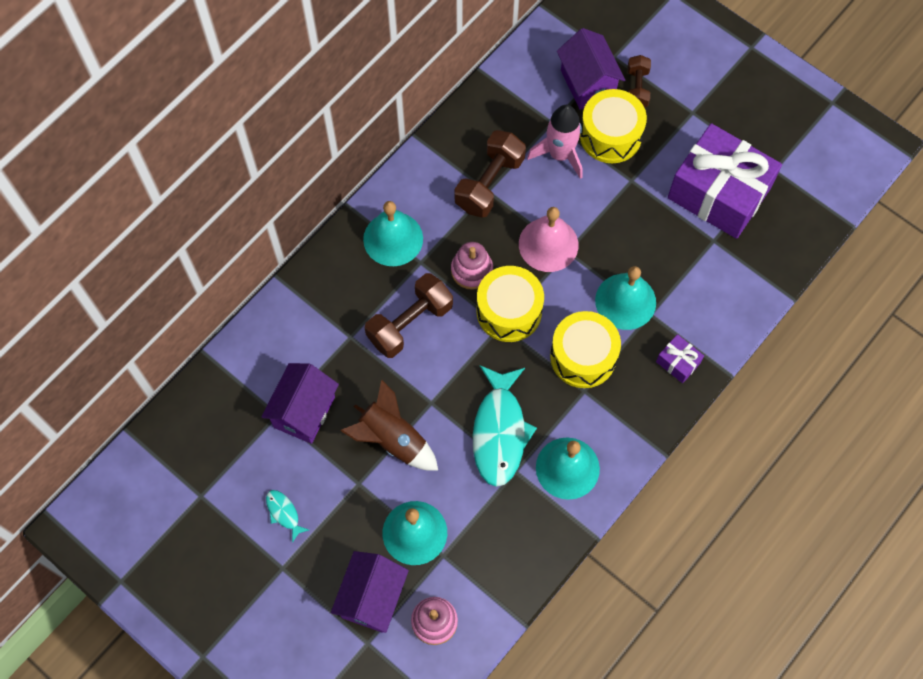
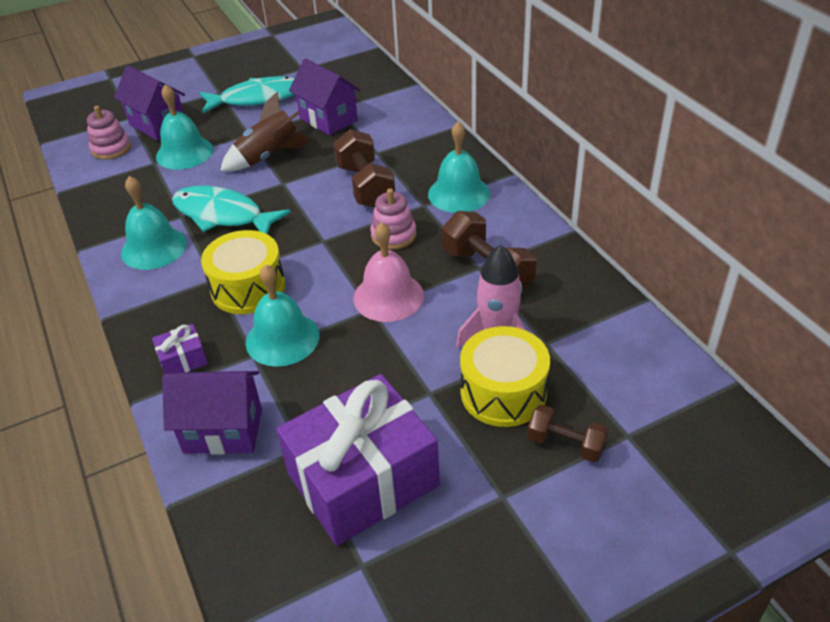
camera: 115 degrees right, 25 degrees down
turquoise fish [266,490,309,543] -> turquoise fish [199,76,295,114], size x2.26
yellow drum [477,266,544,342] -> none
purple house [557,28,625,110] -> purple house moved to [162,371,262,455]

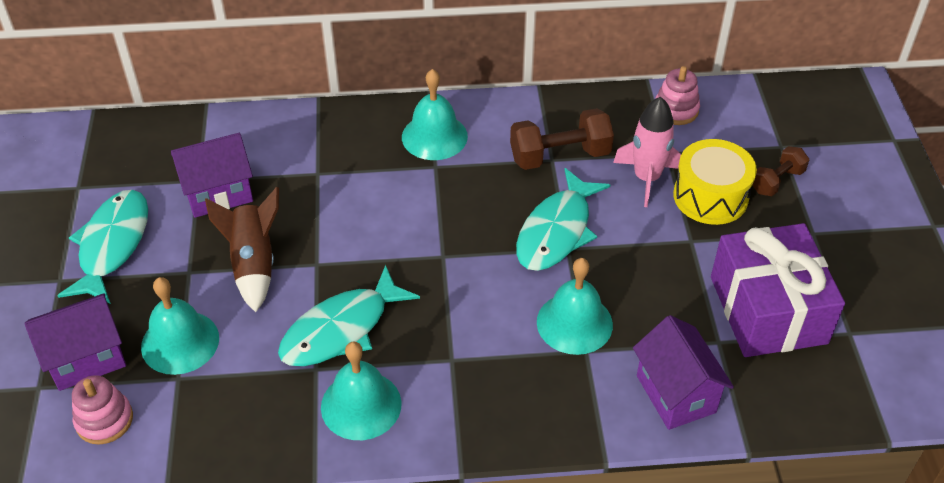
camera: 70 degrees left, 5 degrees up
purple gift [152,324,208,374] -> none
purple house [162,371,262,455] -> purple house turned 45 degrees counterclockwise [633,315,734,430]
yellow drum [201,230,285,314] -> none
brown dumbbell [333,129,395,208] -> none
pink bell [354,222,424,322] -> turquoise fish [516,168,610,271]
pink stacking toy [370,188,416,250] -> pink stacking toy moved to [655,66,700,125]

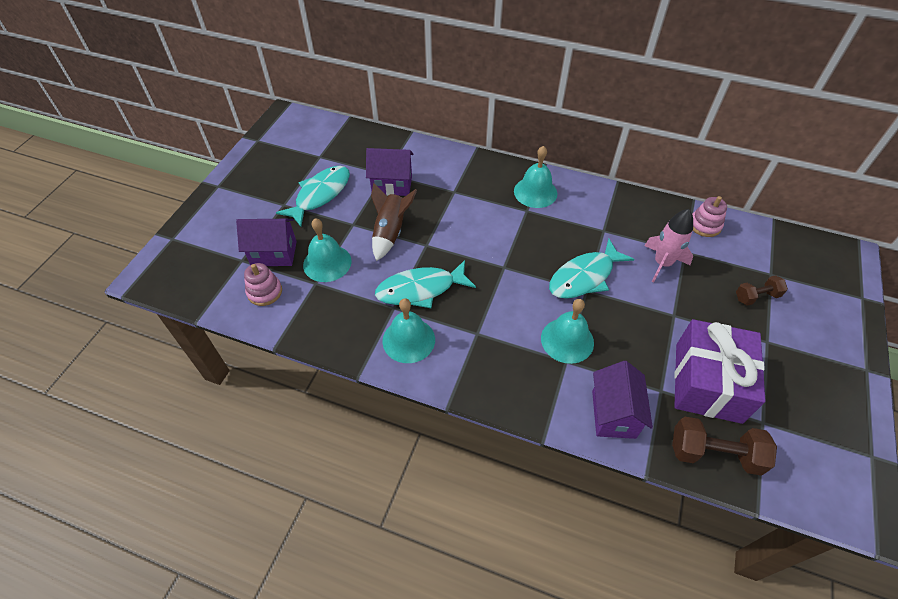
camera: 25 degrees right, 5 degrees up
brown dumbbell [510,108,614,170] -> brown dumbbell moved to [672,417,777,476]
yellow drum [673,139,757,225] -> none

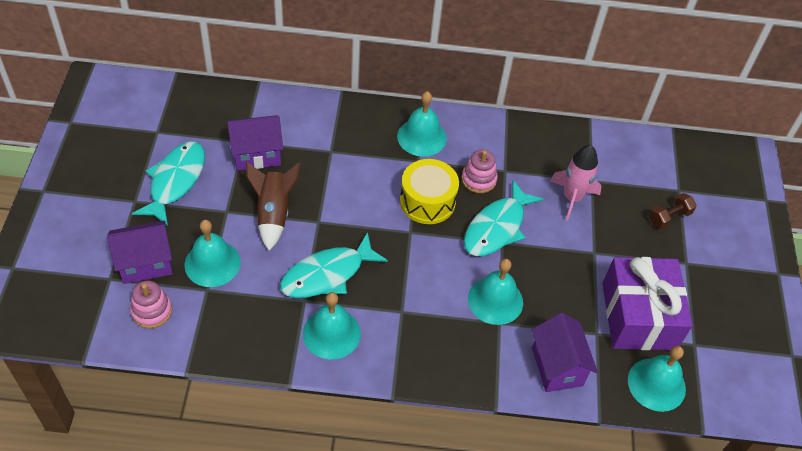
camera: 20 degrees left, 0 degrees up
brown dumbbell [672,417,777,476] -> turquoise bell [628,346,686,412]
pink stacking toy [692,196,727,237] -> pink stacking toy moved to [461,150,498,193]
none -> yellow drum [400,159,459,224]

